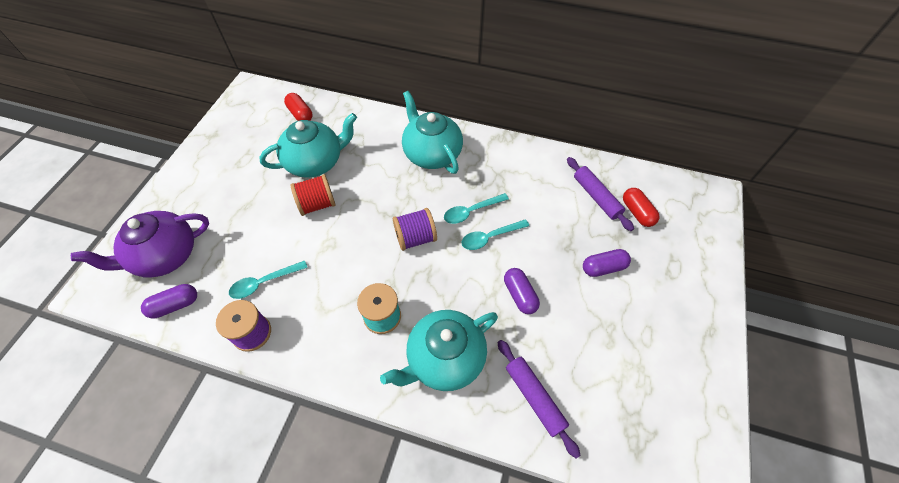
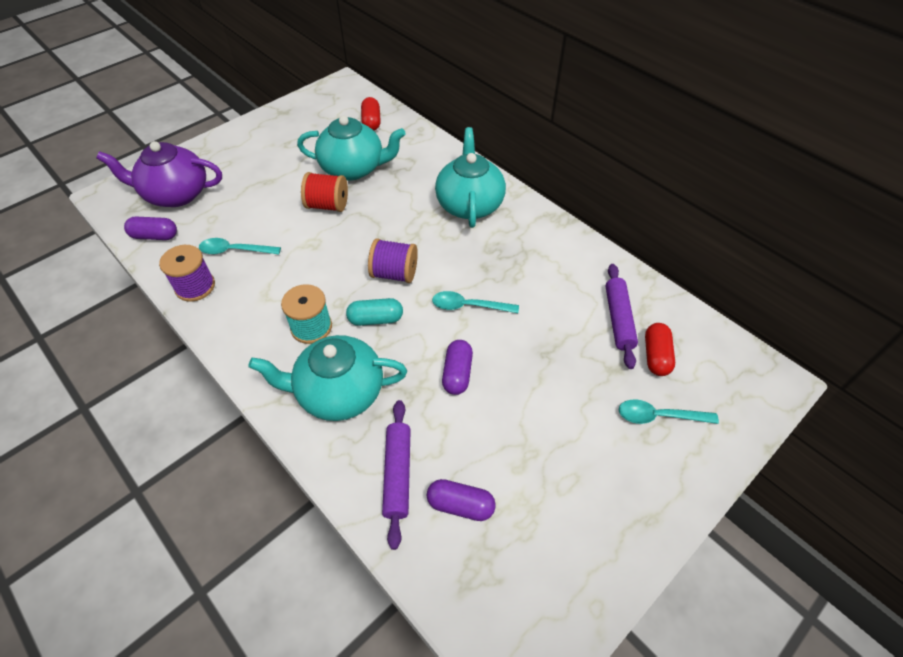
camera: 30 degrees right, 5 degrees down
turquoise spoon [444,193,509,224] -> turquoise spoon moved to [619,399,719,424]
purple capsule [583,249,631,277] -> purple capsule moved to [427,479,496,521]
none -> turquoise capsule [346,298,403,326]

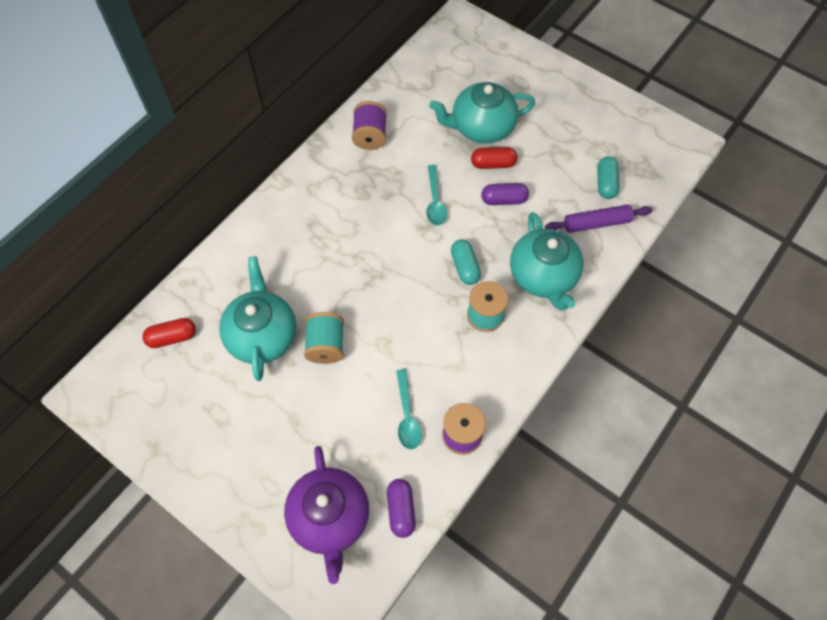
camera: 100 degrees left, 10 degrees up
red spool [301,172,348,212] -> turquoise spool [304,312,344,364]
purple spool [368,239,418,283] -> purple spool moved to [352,101,387,150]
purple capsule [427,479,496,521] -> turquoise capsule [598,156,620,199]
turquoise teapot [435,127,506,228] -> turquoise teapot moved to [429,82,535,144]
purple rolling pin [605,264,638,369] -> none
turquoise spoon [619,399,719,424] -> none
red capsule [645,323,675,376] -> red capsule moved to [471,147,518,169]

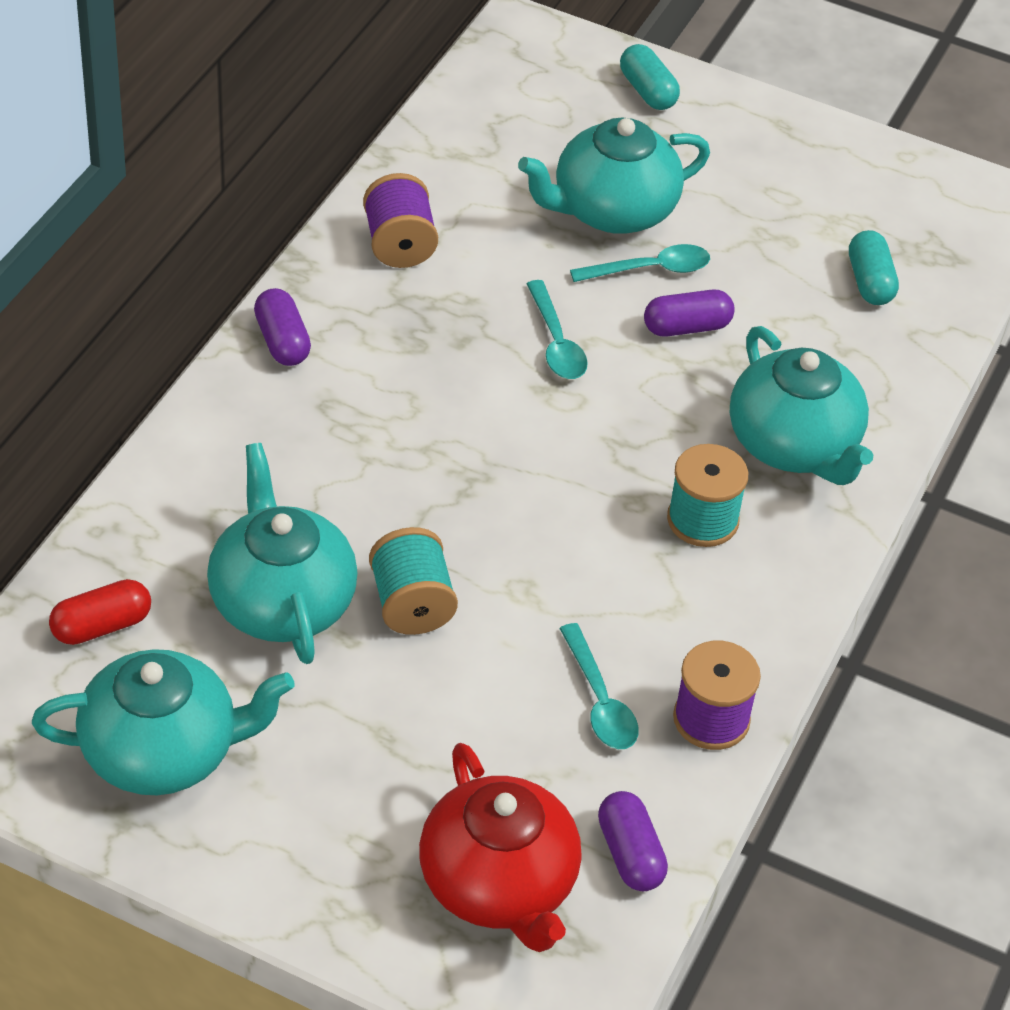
camera: 15 degrees left, 15 degrees down
purple teapot [284,446,369,584] -> red teapot [419,743,582,952]
turquoise capsule [451,239,481,285] -> turquoise capsule moved to [620,44,680,110]
red capsule [471,147,518,169] -> turquoise spoon [570,244,710,282]
purple rolling pin [545,205,653,233] -> none
none -> turquoise teapot [32,649,295,795]
none -> purple capsule [254,288,311,366]

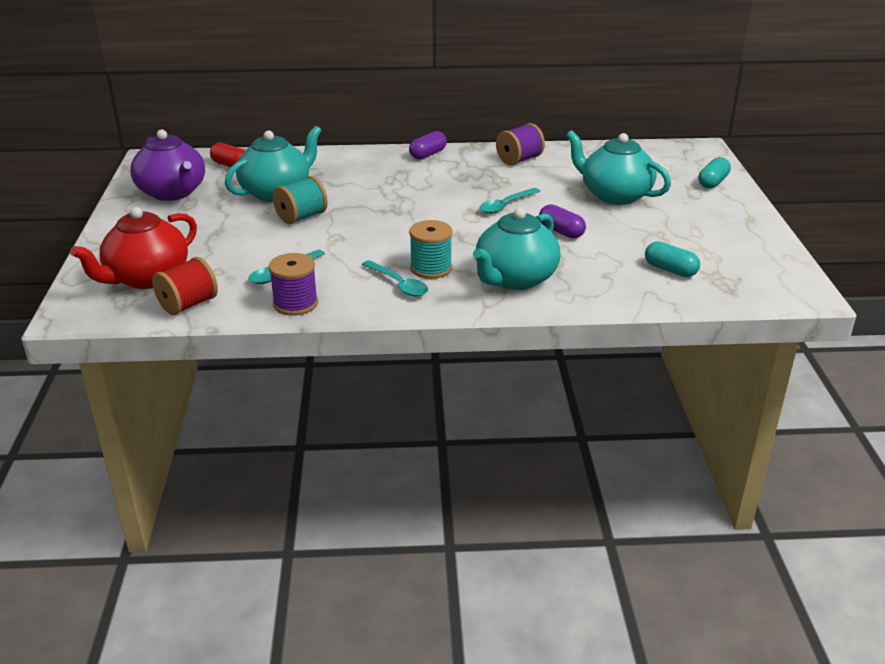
camera: 65 degrees right, 15 degrees down
turquoise teapot [32,649,295,795] -> purple teapot [130,130,205,201]
turquoise spoon [570,244,710,282] -> turquoise spoon moved to [362,260,428,297]
purple capsule [598,791,668,891] -> red spool [152,257,218,315]
turquoise capsule [849,230,899,305] -> turquoise capsule turned 75 degrees clockwise [645,241,700,277]

